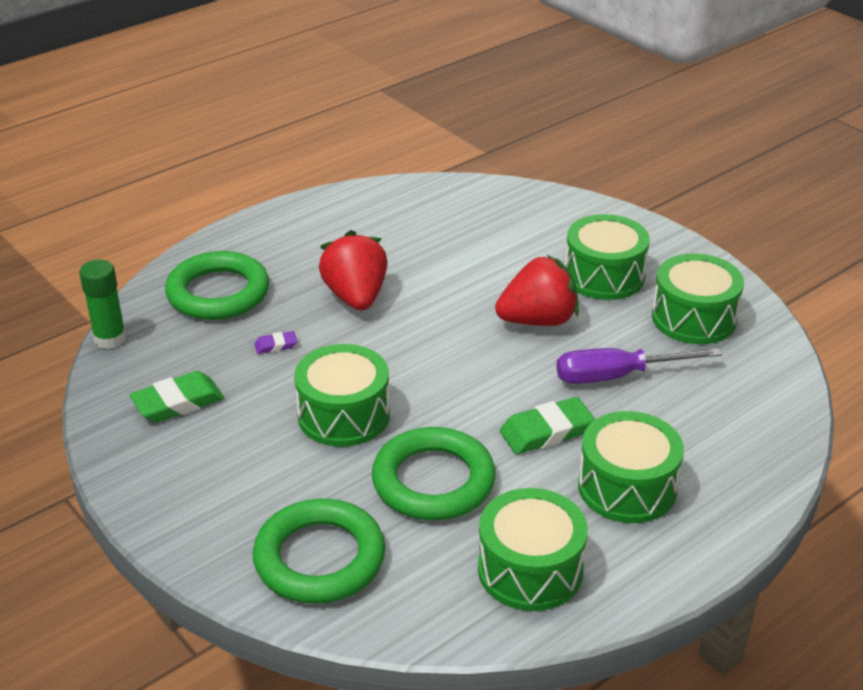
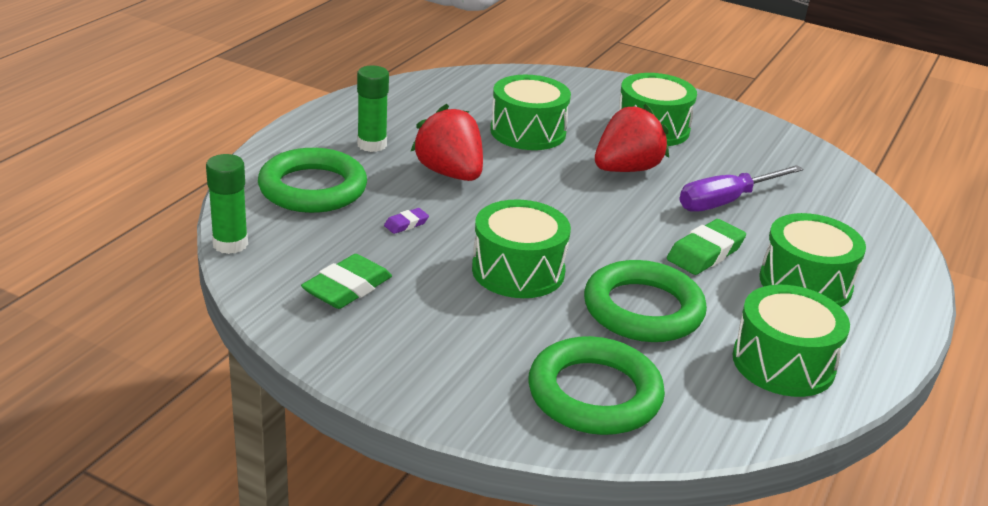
camera: 25 degrees left, 5 degrees down
green drum [652,253,744,344] -> green drum moved to [490,75,571,150]
none -> green glue stick [357,66,389,152]

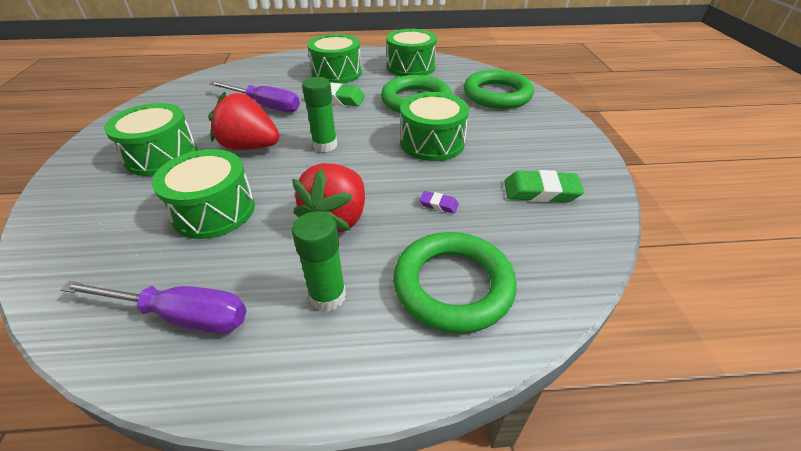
camera: 120 degrees left, 10 degrees up
green glue stick [206,154,248,254] -> green glue stick moved to [302,77,337,152]
none -> purple screwdriver [60,281,246,334]

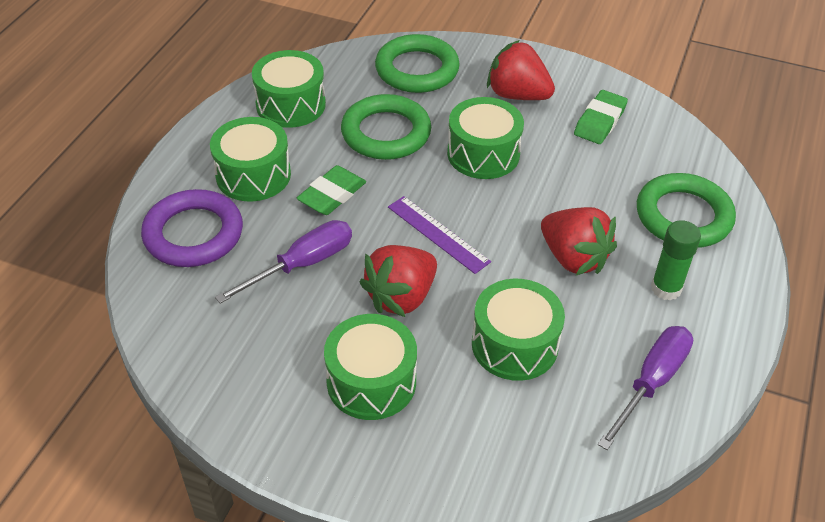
camera: 65 degrees left, 5 degrees up
green glue stick [302,77,337,152] -> purple ruler [388,196,491,274]
purple eraser [419,191,459,214] -> none
none -> purple ring [141,189,243,267]
none -> red strawberry [487,40,555,100]

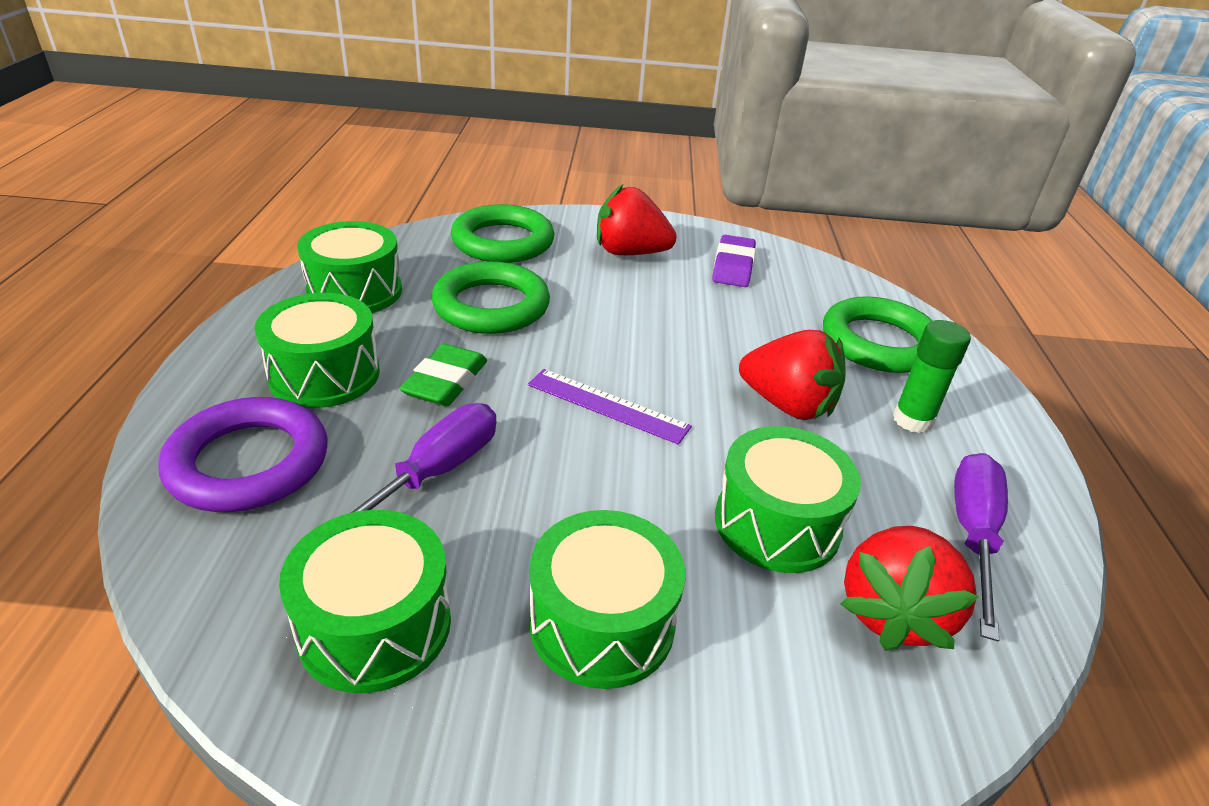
camera: 20 degrees left, 10 degrees down
red strawberry [360,245,437,317] -> red strawberry moved to [840,526,979,651]
green drum [447,97,524,179] -> green drum moved to [279,510,451,693]
green eraser [574,90,628,144] -> purple eraser [712,235,756,287]

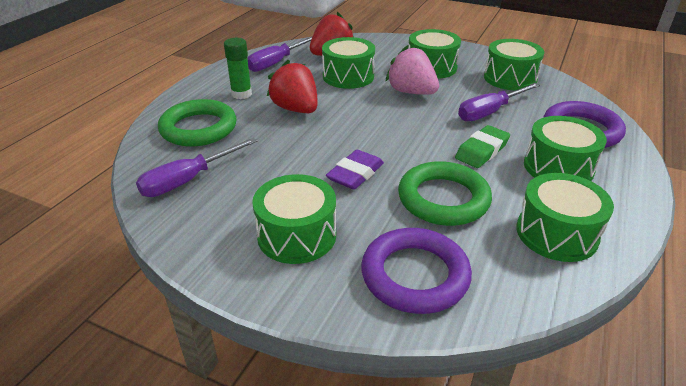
camera: 155 degrees left, 0 degrees up
green ring [451,204,554,263] -> purple ring [361,228,472,314]
purple ruler [528,369,692,445] -> none
red strawberry [597,184,677,255] -> green drum [252,174,336,264]
purple eraser [712,235,756,287] -> purple eraser moved to [326,150,384,190]
none -> purple screwdriver [136,138,258,197]
none -> pink strawberry [386,45,439,95]

